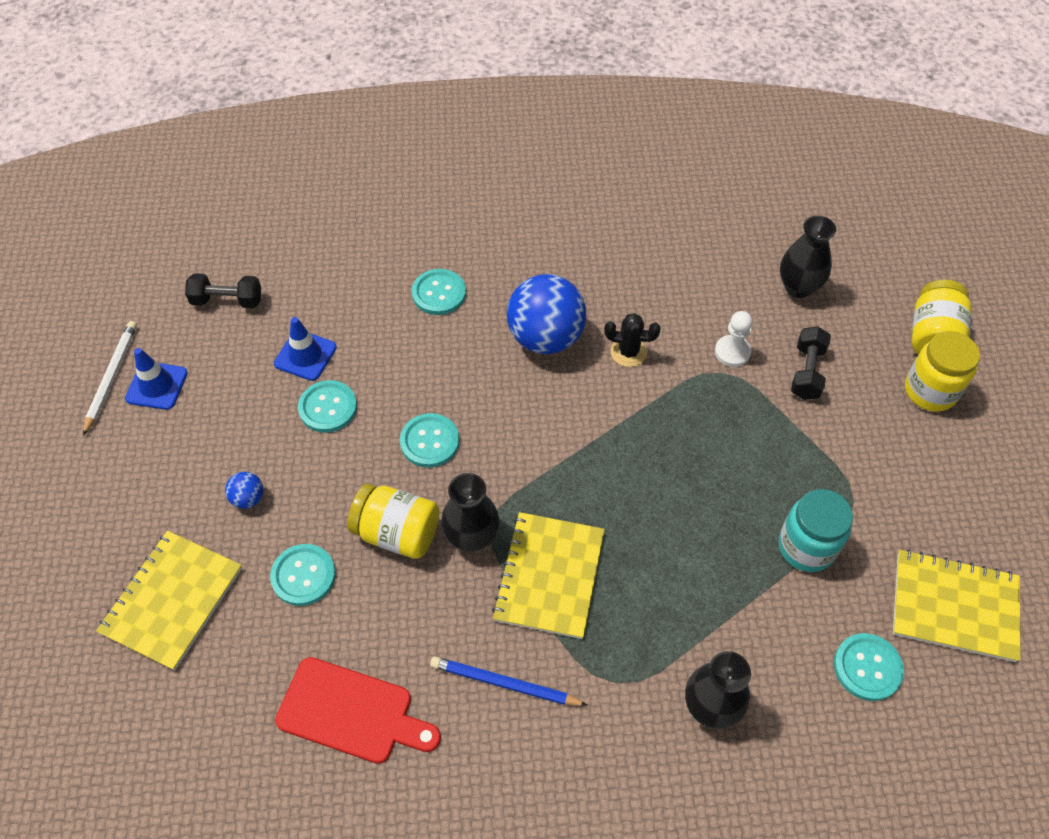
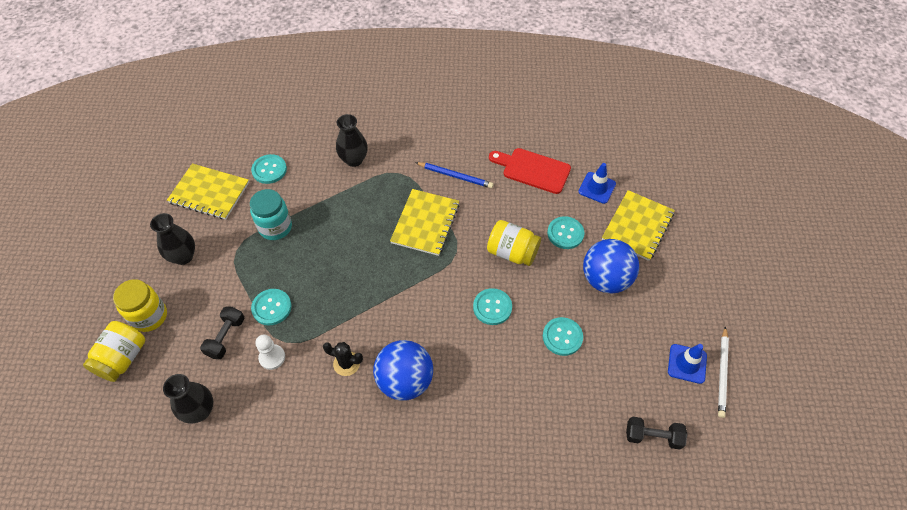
camera: 175 degrees left, 0 degrees up
blue ball [225,472,264,509] -> blue ball [583,239,639,294], size x2.33
blue traffic cone [274,317,337,381] -> blue traffic cone moved to [578,163,616,204]
turquoise button [412,269,466,315] -> turquoise button moved to [251,289,291,325]
black vase [441,473,500,552] -> black vase moved to [150,213,195,265]

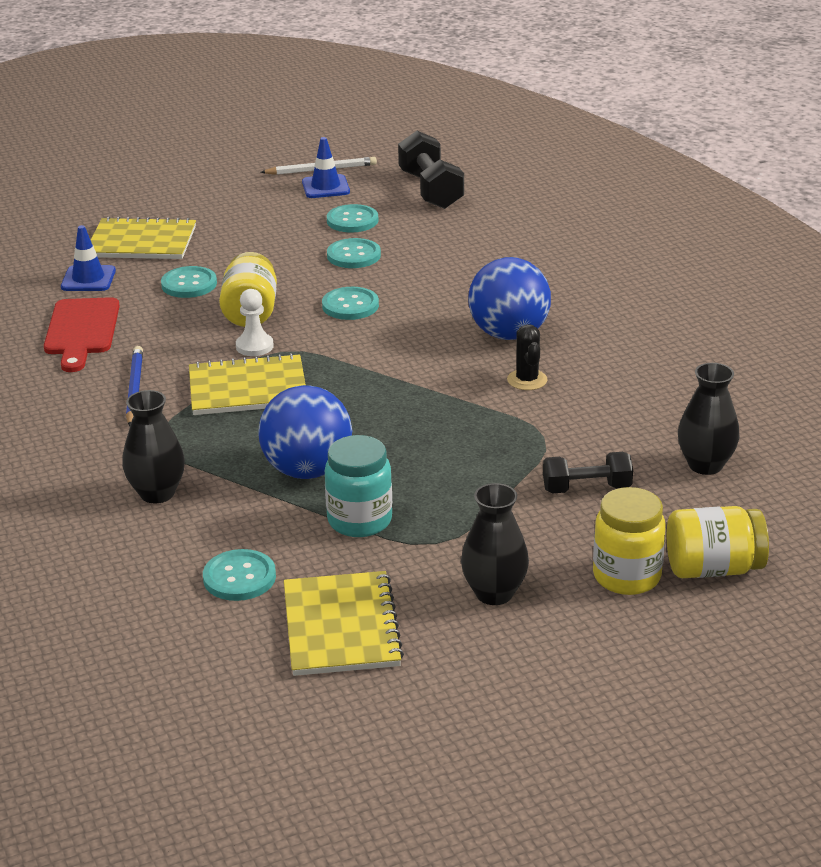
camera: 115 degrees left, 25 degrees down
turquoise button [251,289,291,325] -> turquoise button moved to [327,204,378,233]
white pawn [255,334,285,370] -> white pawn moved to [236,289,274,356]
blue ball [583,239,639,294] -> blue ball moved to [258,385,352,479]
black dumbbell [626,417,687,450] -> black dumbbell [398,131,464,209], size x1.58

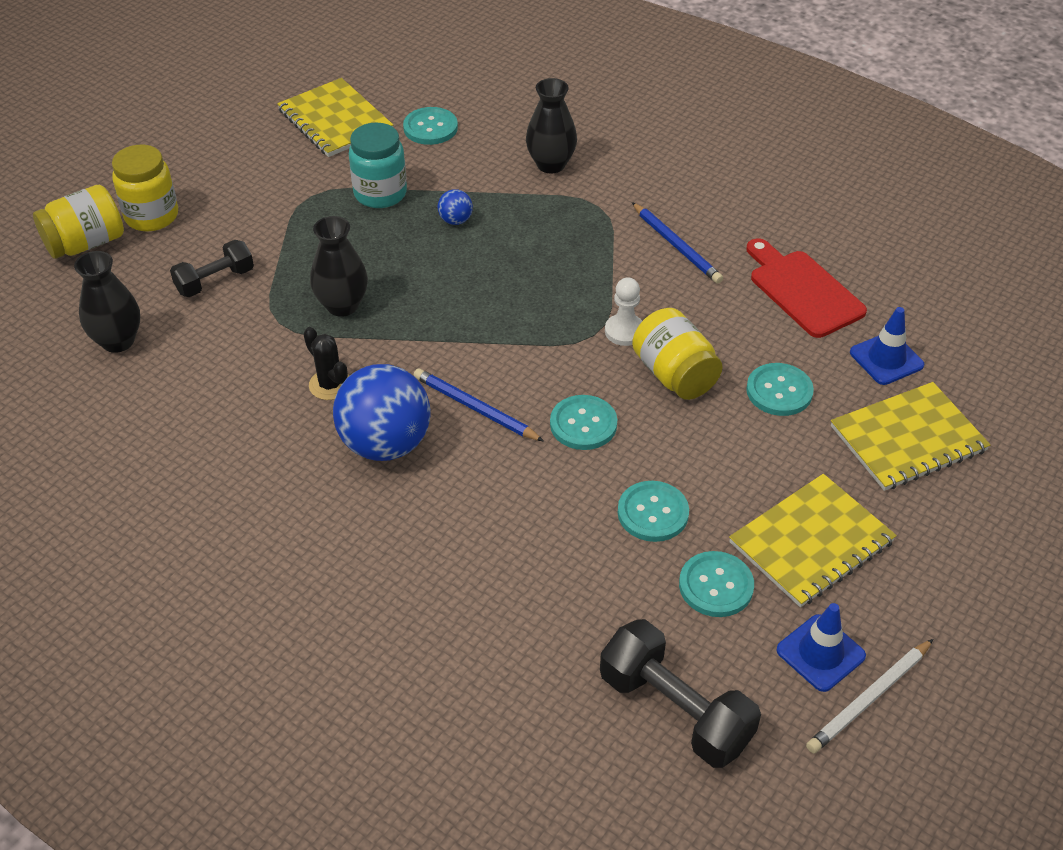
camera: 150 degrees right, 15 degrees up
yellow notebook [189,353,306,415] -> yellow notebook moved to [729,474,897,607]
blue ball [258,385,352,479] -> blue ball [438,189,473,225], size x0.43
black vase [461,483,529,605] -> black vase moved to [310,216,368,317]
none -> blue pencil [413,368,544,442]

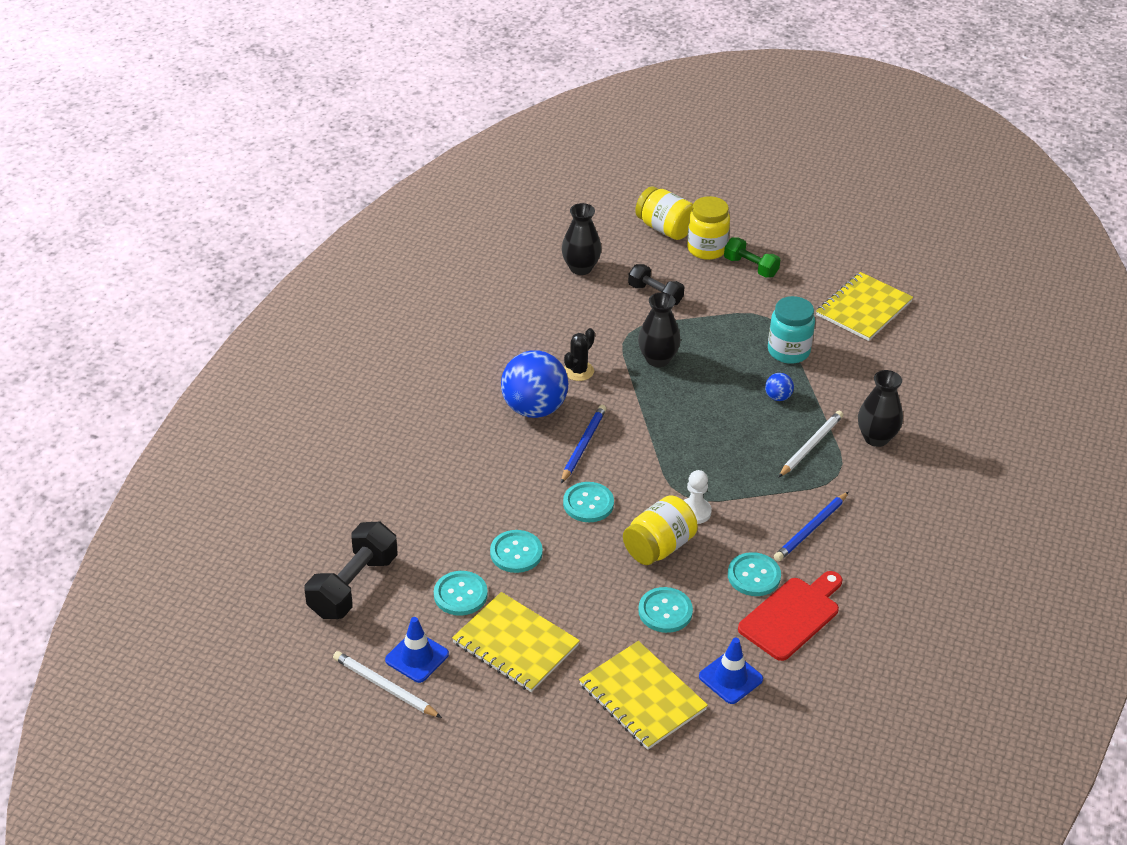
camera: 75 degrees right, 5 degrees down
turquoise button [403,107,458,145] -> turquoise button moved to [728,552,781,596]
none -> green dumbbell [724,237,781,278]
none -> white pencil [778,411,843,478]

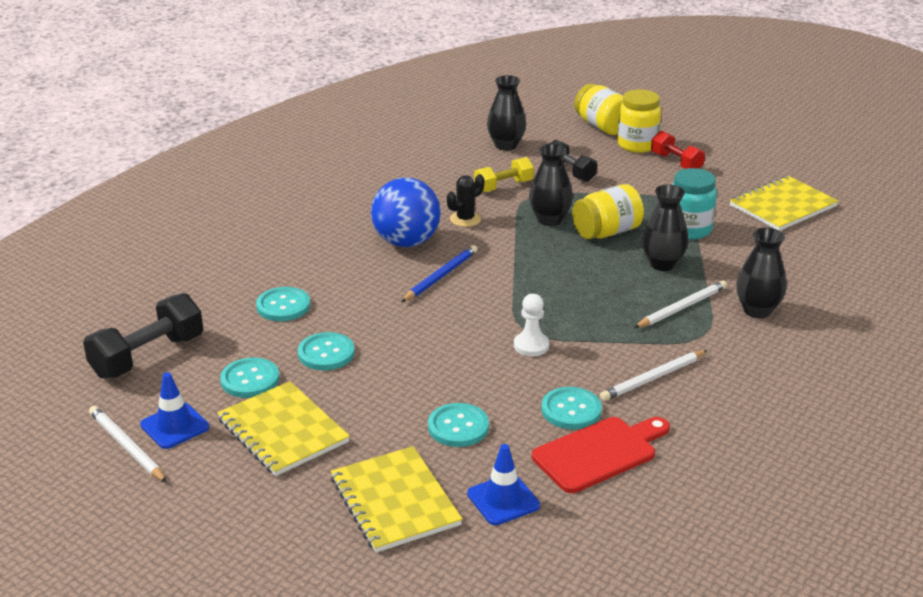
camera: 15 degrees right, 10 degrees down
turquoise button [563,482,614,522] -> turquoise button moved to [256,287,310,321]
yellow jar [623,495,698,565] -> yellow jar moved to [572,184,644,239]
green dumbbell [724,237,781,278] -> red dumbbell [651,131,705,169]
blue ball [765,373,794,401] -> black vase [642,184,689,271]
blue pencil [774,492,849,562] -> white pencil [600,350,708,401]
none -> yellow dumbbell [474,157,534,193]

